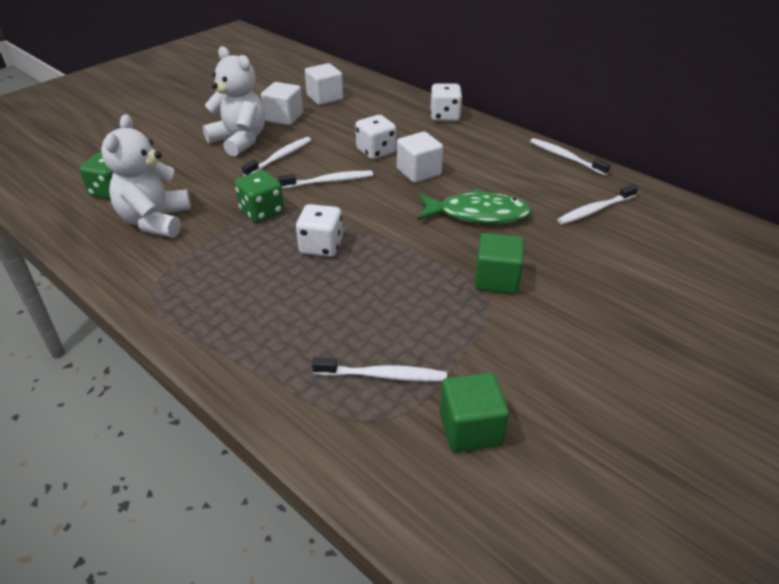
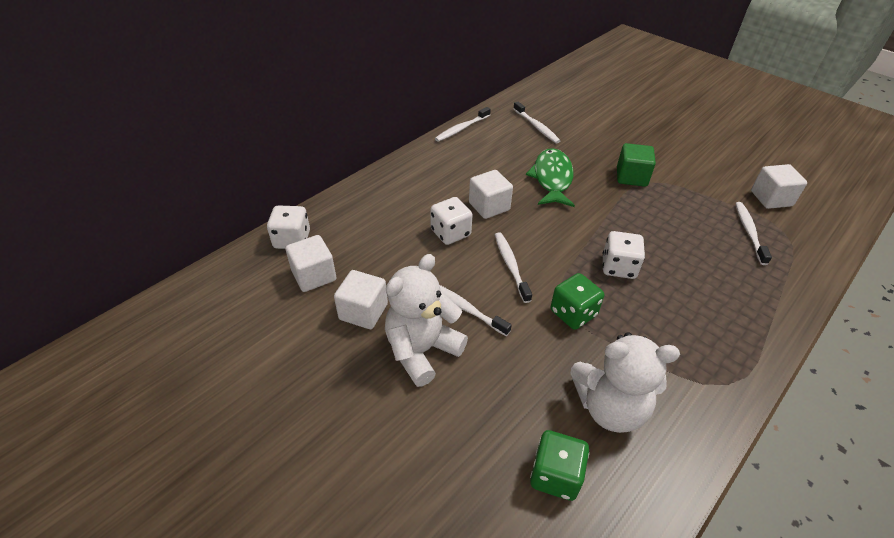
camera: 90 degrees left, 5 degrees up
white dice [431,83,462,121] -> white dice moved to [267,205,310,249]
green cube [440,372,509,452] -> white cube [751,164,807,209]

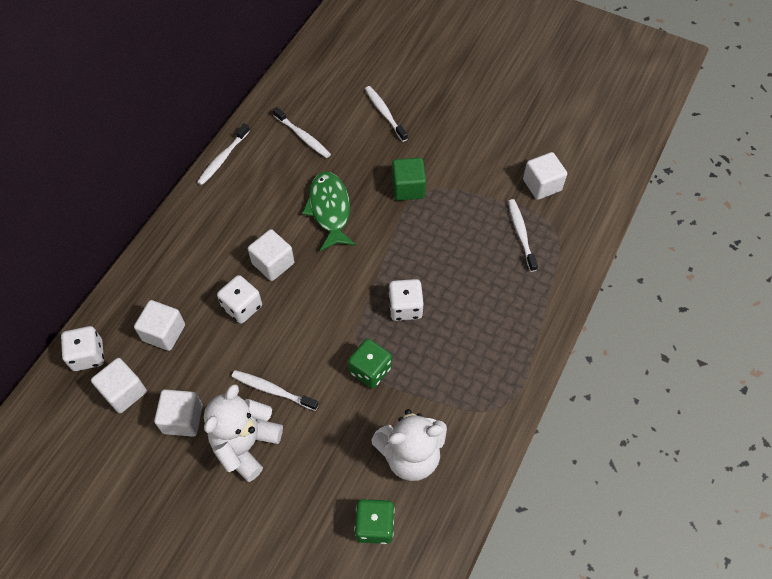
camera: 15 degrees left, 15 degrees up
white toothbrush [495,232,532,303] -> white toothbrush moved to [365,86,408,142]
none -> white cube [134,300,185,351]

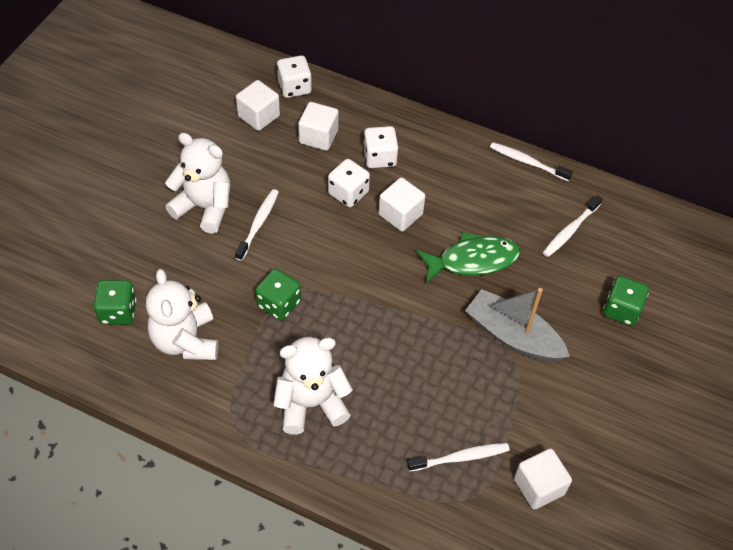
camera: 85 degrees right, 5 degrees down
white cube [154,390,203,437] -> none
white toothbrush [365,86,408,142] -> green dice [603,276,649,326]
white dice [388,279,424,321] -> white dice moved to [363,126,398,168]
green cube [392,158,426,201] -> grey boat [465,288,570,361]
none -> white teddy bear [273,337,353,435]

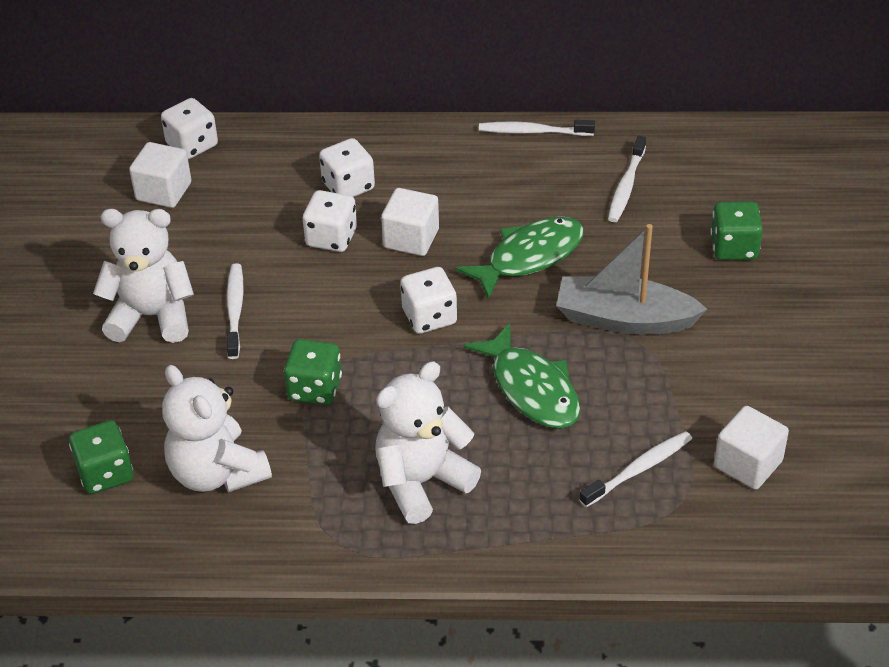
camera: 20 degrees left, 10 degrees down
white cube [298,102,339,151] -> none
none -> white dice [401,267,457,334]
none -> green fish [464,323,581,428]

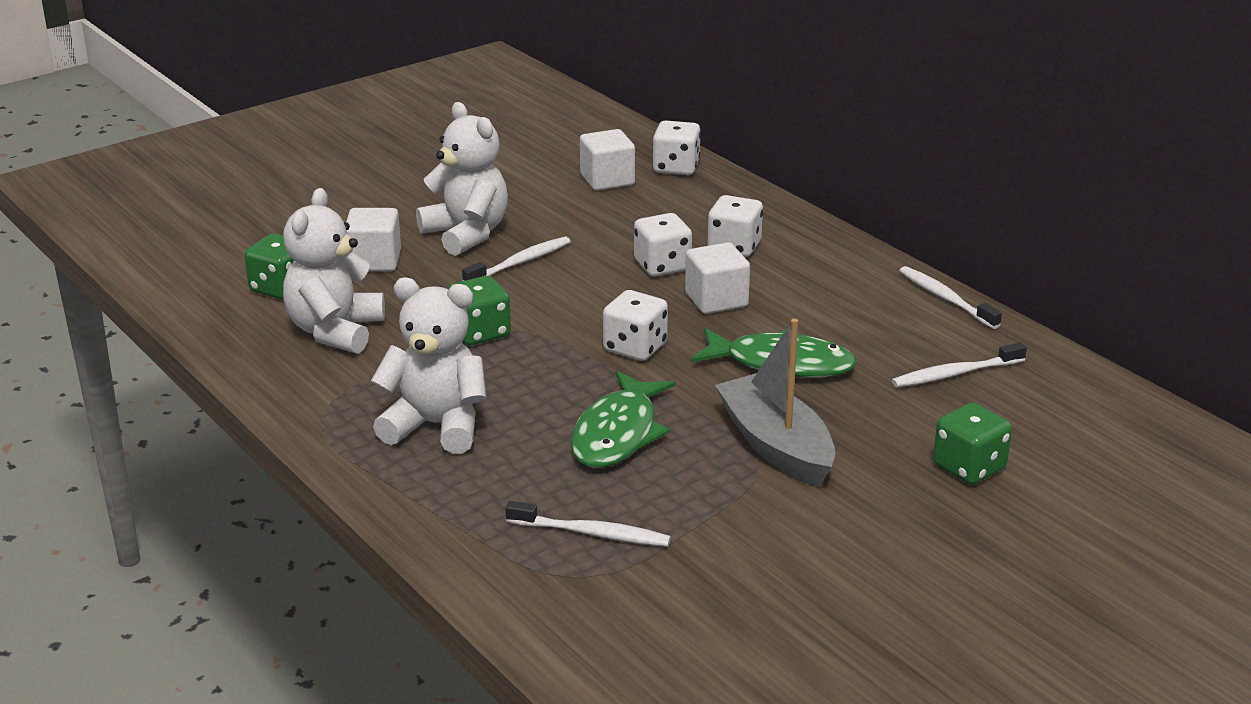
camera: 50 degrees right, 15 degrees down
white cube [714,406,789,489] -> white cube moved to [346,208,401,271]

